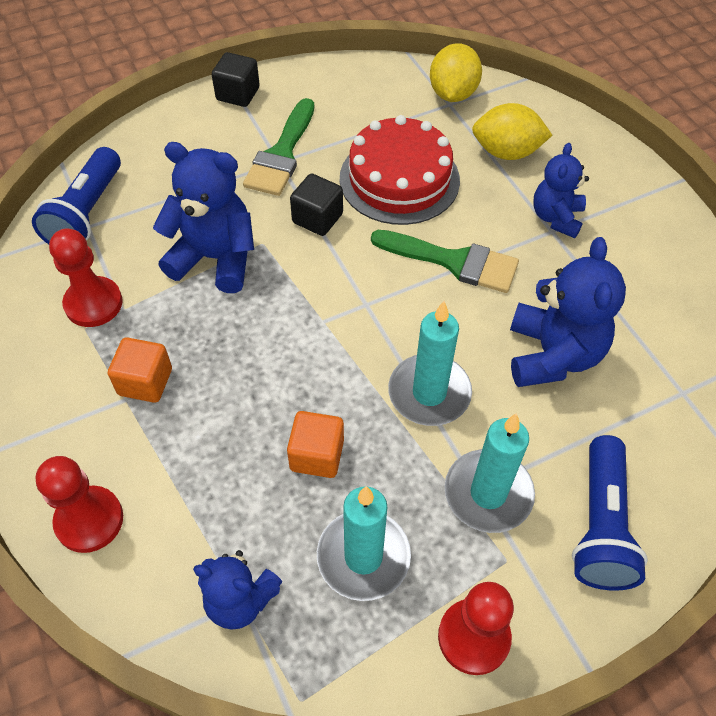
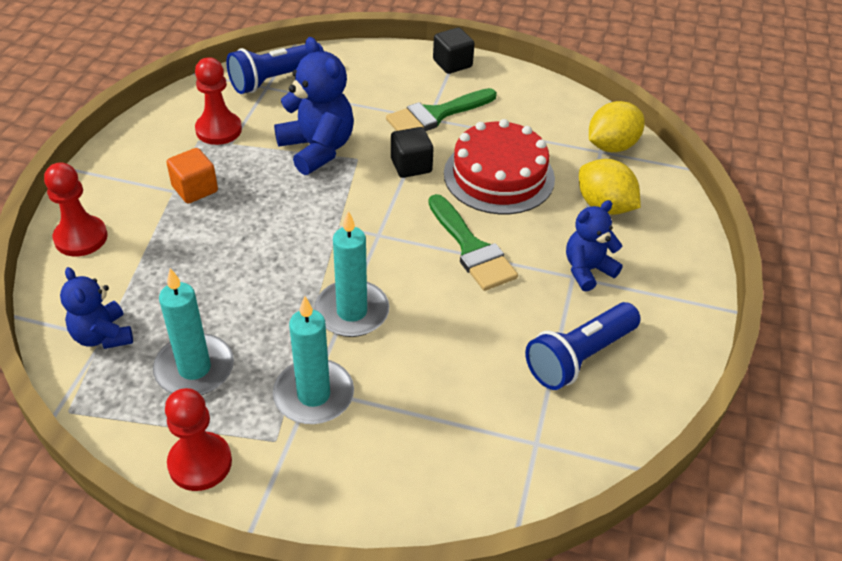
camera: 40 degrees right, 10 degrees down
orange cube [287,411,344,478] -> none
blue teddy bear [510,237,626,387] -> none
blue flashlight [572,435,648,591] -> blue flashlight moved to [525,302,641,390]

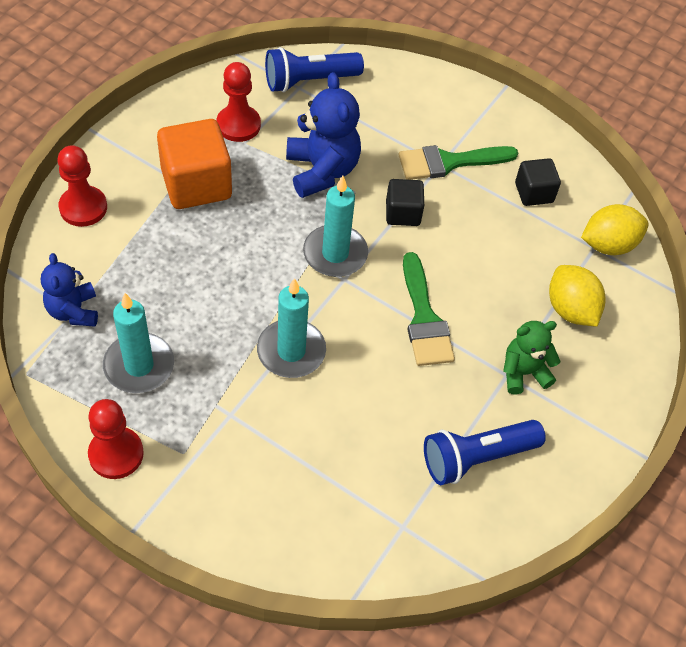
camera: 15 degrees right, 10 degrees up
orange cube [166,148,218,204] -> orange cube [157,119,232,209], size x1.77
turquoise candle [273,296,354,424] -> turquoise candle moved to [303,176,368,277]
black cube [433,28,475,74] -> black cube moved to [515,158,561,206]
red cake [444,119,555,214] -> none
blue teddy bear [566,200,623,292] -> green teddy bear [503,321,561,395]

